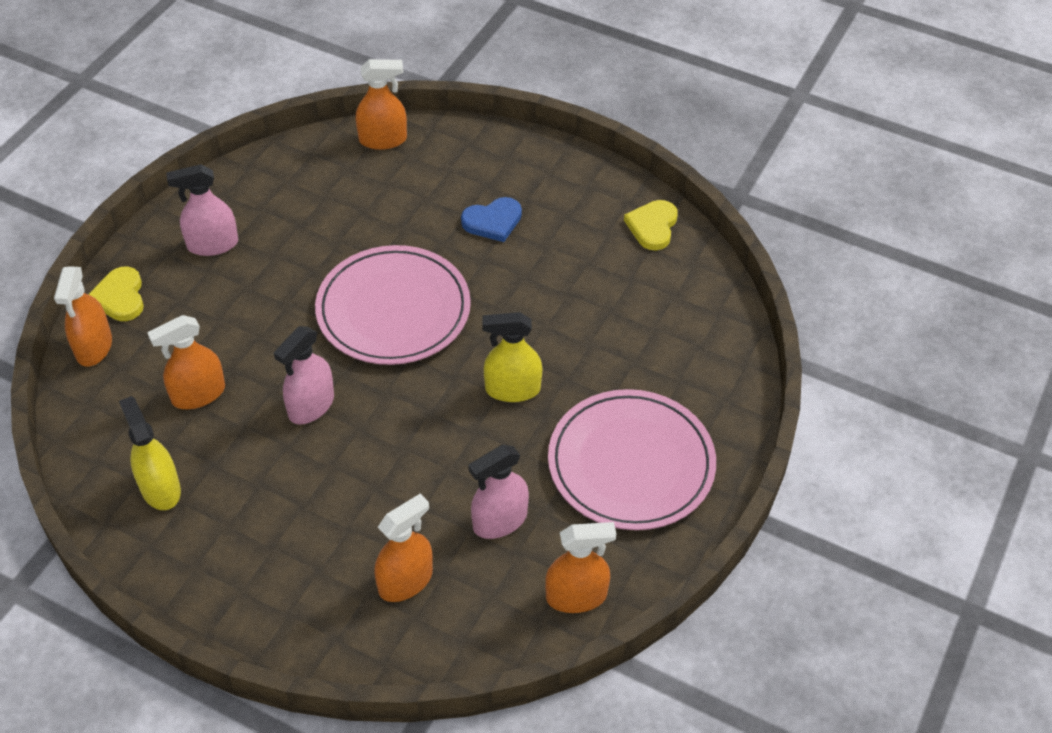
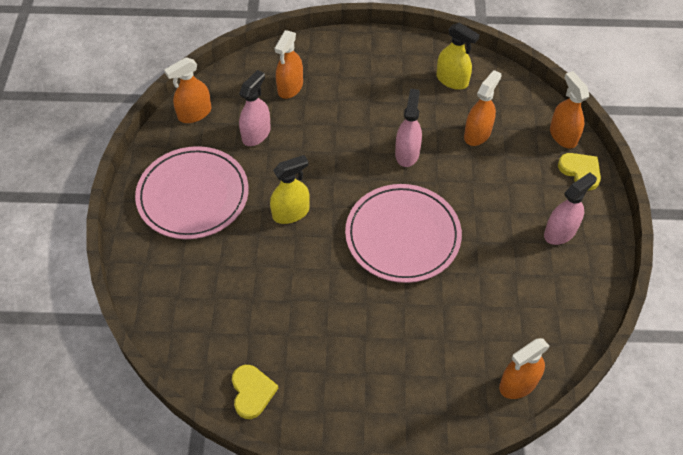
camera: 155 degrees right, 5 degrees up
blue heart [461,197,522,242] -> none

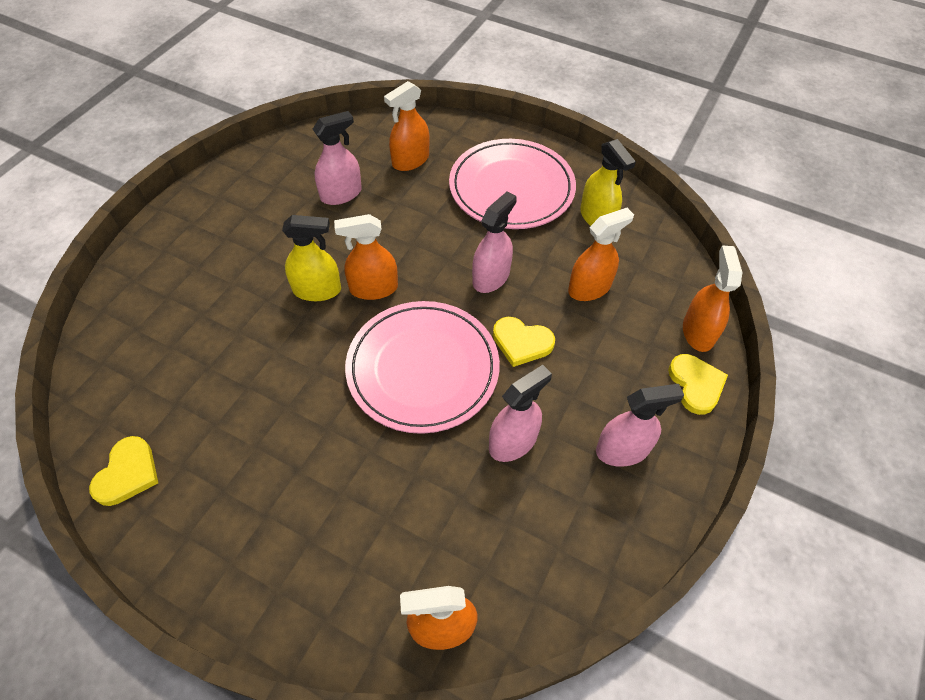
camera: 25 degrees right, 0 degrees up
pink plate [135,146,249,239] -> pink plate moved to [449,139,576,229]
orange spray bottle [164,57,211,123] -> orange spray bottle moved to [334,214,398,300]
none -> pink spray bottle [489,365,552,462]
none -> yellow heart [493,317,555,367]

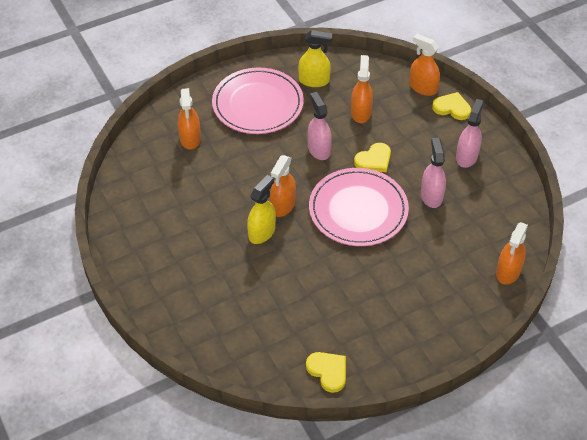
camera: 55 degrees left, 5 degrees down
pink spray bottle [313,111,362,205] -> none

